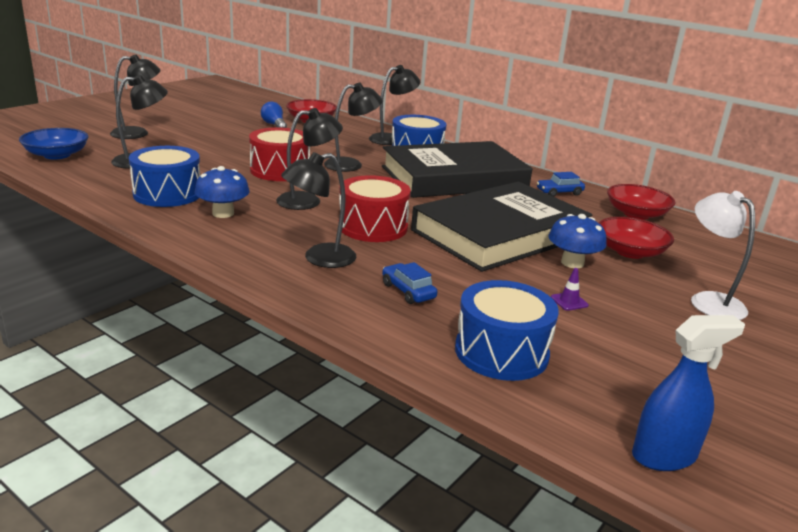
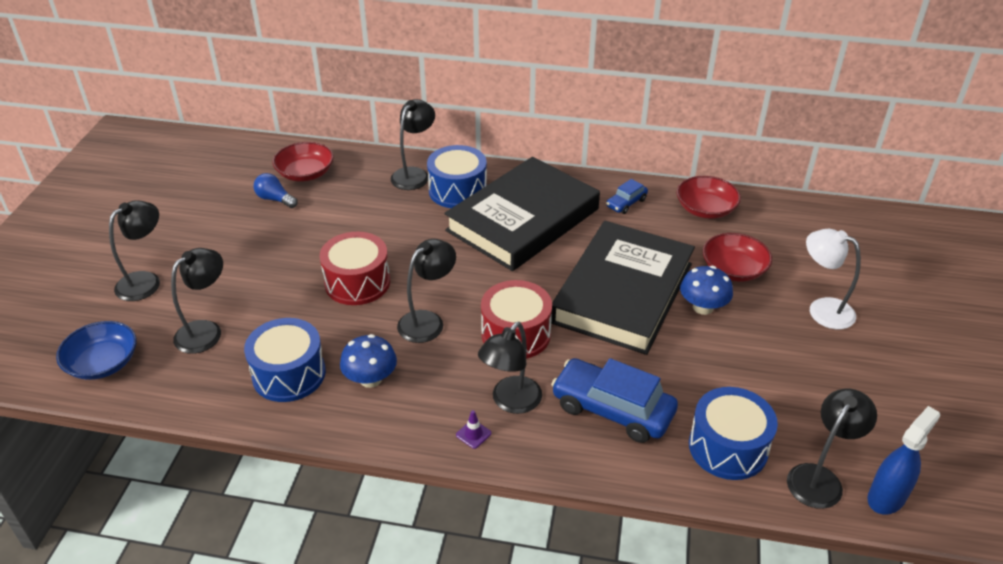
camera: 25 degrees left, 15 degrees up
black lamp [324,83,383,172] -> black lamp moved to [787,389,877,509]
blue car [382,262,437,304] -> blue car [551,358,678,443], size x2.01
purple traffic cone [551,268,589,311] -> purple traffic cone moved to [456,410,491,449]

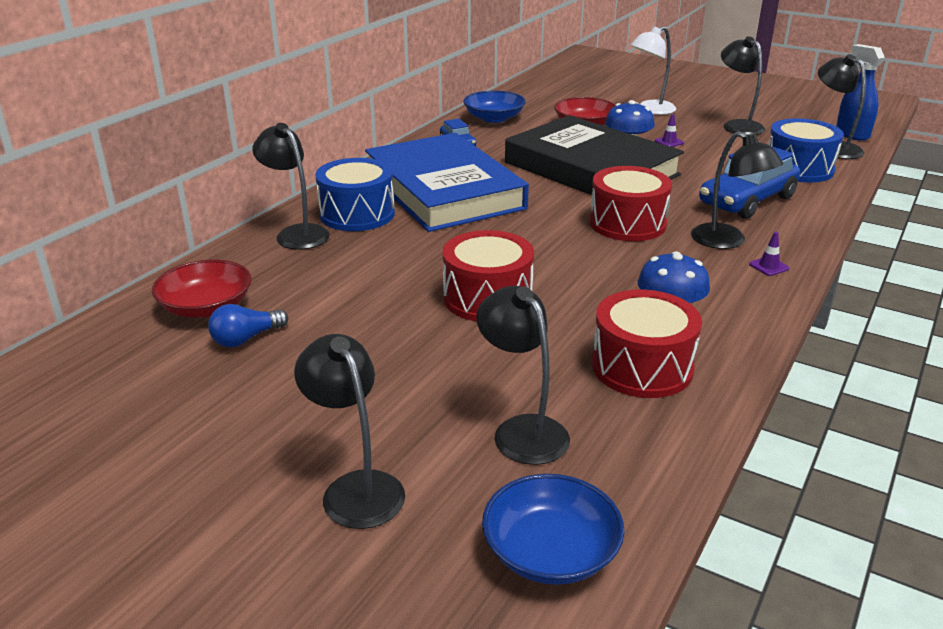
camera: 70 degrees left, 10 degrees down
blue drum [244,318,326,402] -> red drum [592,290,702,398]
black lamp [397,239,456,343] -> black lamp moved to [721,36,765,136]
black book [444,157,600,271] -> blue book [365,133,529,232]
red bowl [677,176,741,219] -> blue bowl [463,91,526,123]
none -> purple traffic cone [655,114,684,147]

